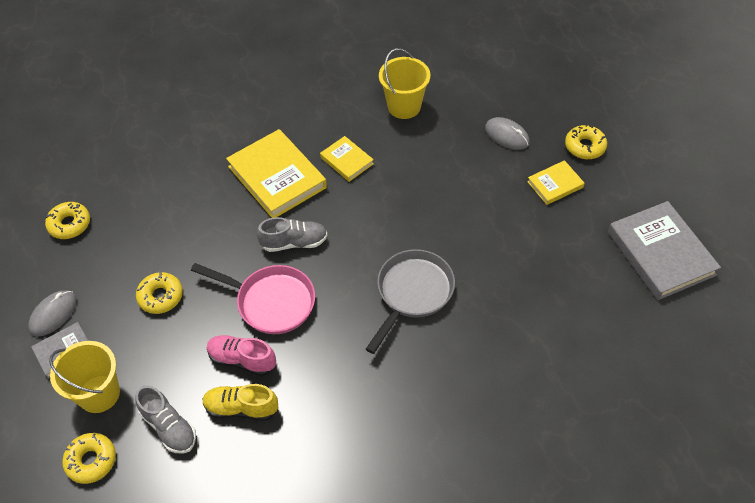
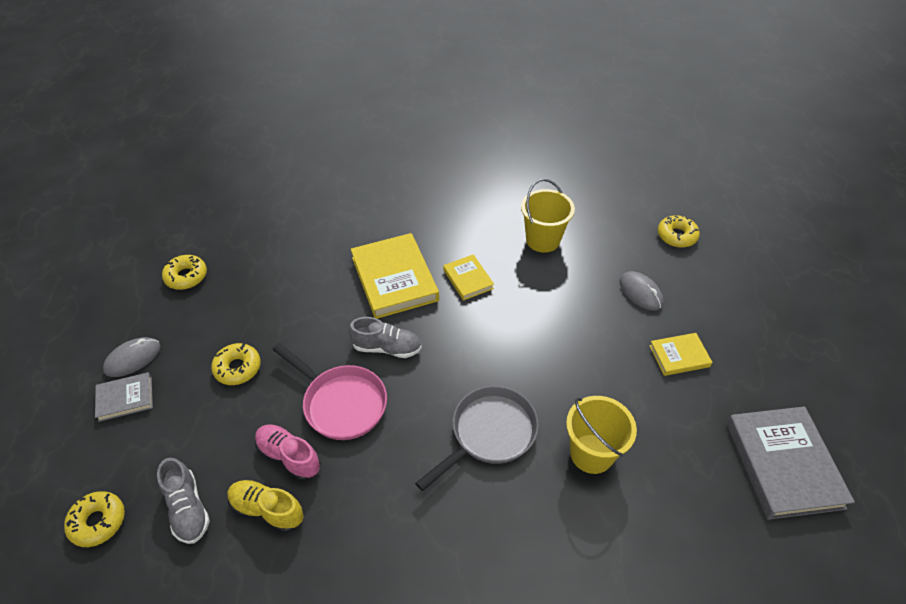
camera: 15 degrees right, 5 degrees down
yellow bucket [49,341,120,413] -> yellow bucket moved to [566,396,637,474]
yellow donut [565,124,607,159] -> yellow donut moved to [658,215,700,248]

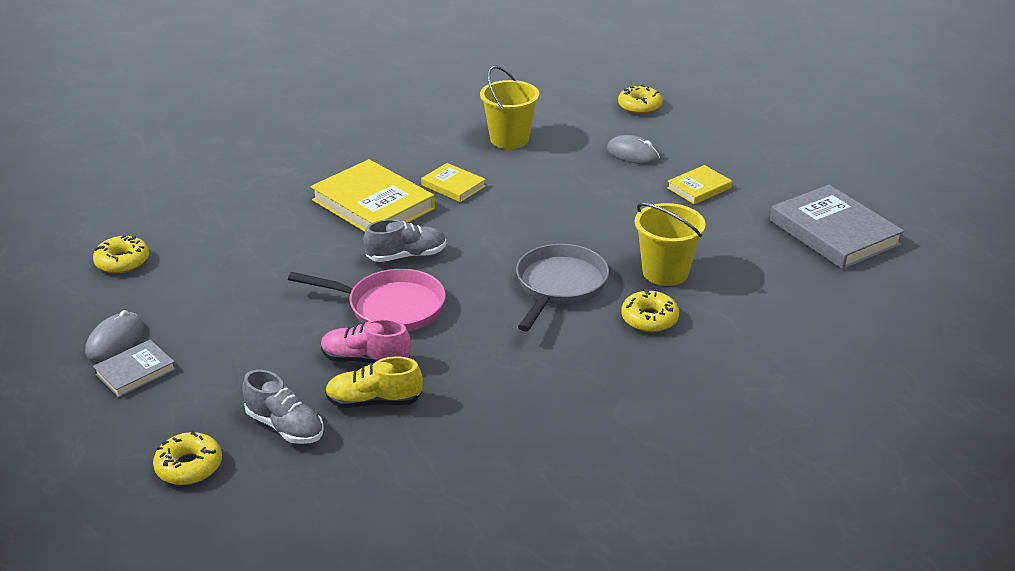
camera: 25 degrees left, 15 degrees down
yellow donut [211,343,261,385] -> yellow donut moved to [621,289,679,332]

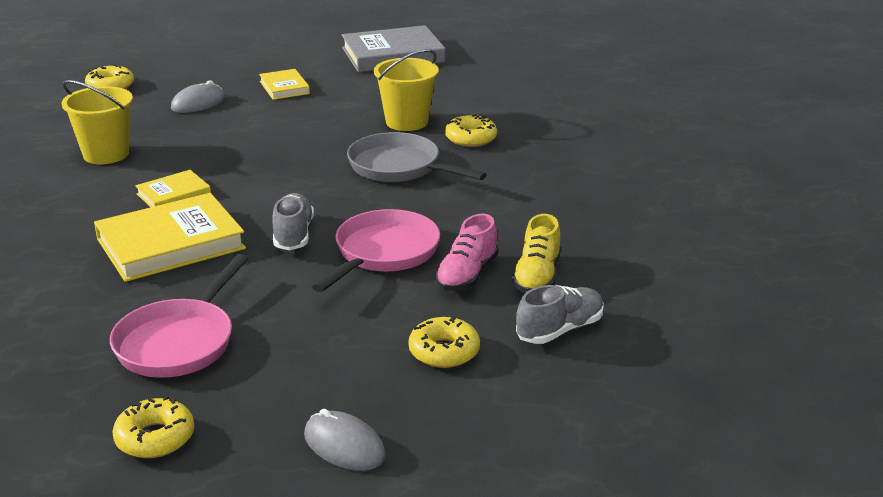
camera: 75 degrees left, 5 degrees down
grey book [93,340,176,398] -> none
yellow donut [153,430,222,485] -> yellow donut moved to [408,315,480,368]
none -> pink pan [110,254,249,378]

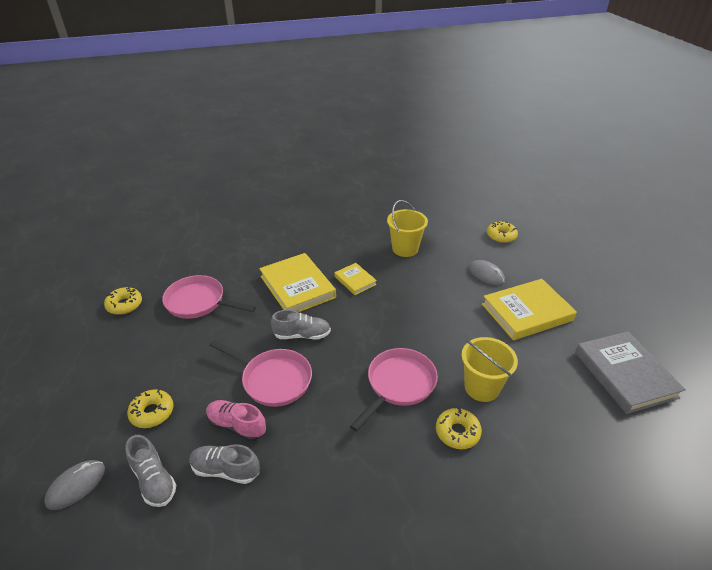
camera: 90 degrees right, 10 degrees up
yellow book [259,69,310,100] -> yellow book [482,279,577,340], size x1.90
grey mouse [304,409,386,471] -> grey mouse moved to [44,460,105,510]
grey pan [347,132,487,182] -> pink pan [350,348,438,432]
yellow shoe [512,214,561,293] -> grey shoe [189,444,260,484]

